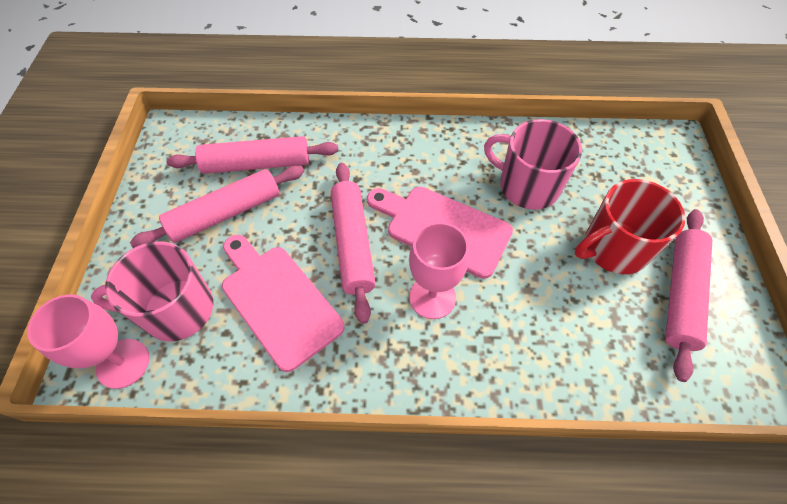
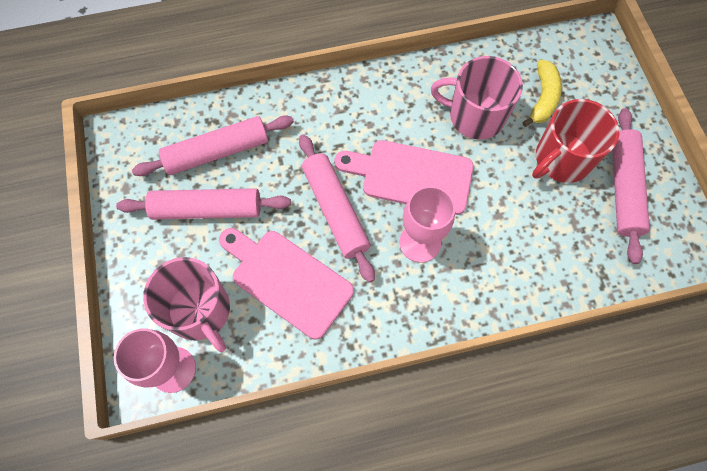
camera: 15 degrees left, 10 degrees up
pink mug [91,241,213,341] -> pink mug turned 105 degrees counterclockwise [143,257,230,352]
pink rolling pin [130,165,304,248] -> pink rolling pin turned 45 degrees clockwise [116,188,291,220]
none -> yellow banana [522,60,562,127]

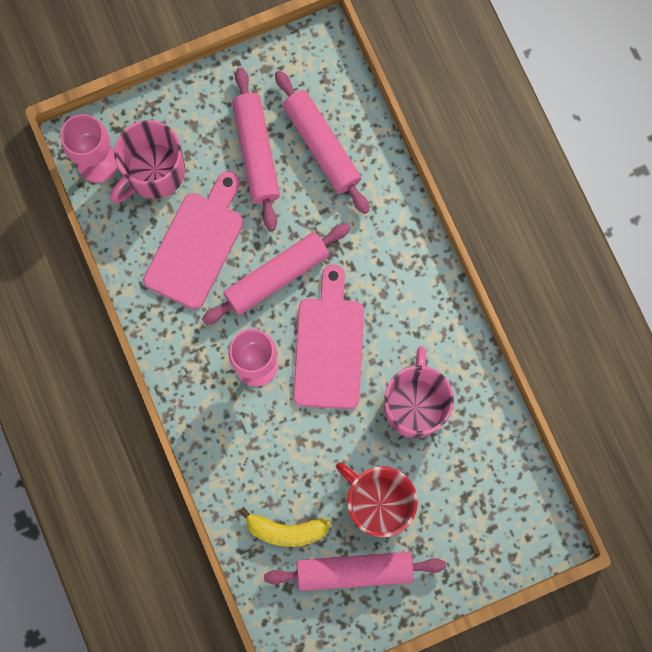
camera: 80 degrees right, 10 degrees up
yellow banana [522,60,562,127] -> yellow banana moved to [239,507,330,547]

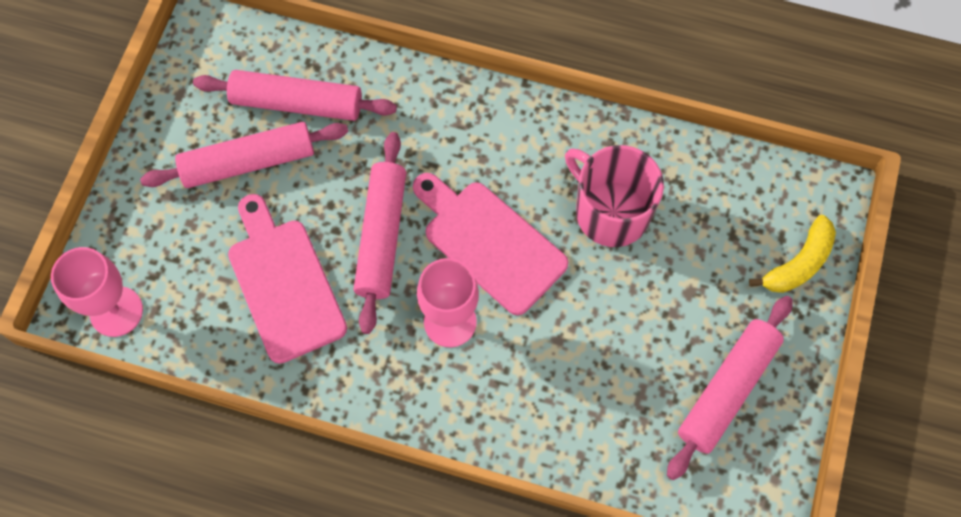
camera: 50 degrees left, 10 degrees down
pink mug [111,120,185,203] -> none
pink rolling pin [232,67,280,231] -> pink rolling pin turned 45 degrees counterclockwise [140,122,348,188]
yellow banana [239,507,330,547] -> yellow banana moved to [749,215,836,293]
red mug [336,462,418,537] -> none

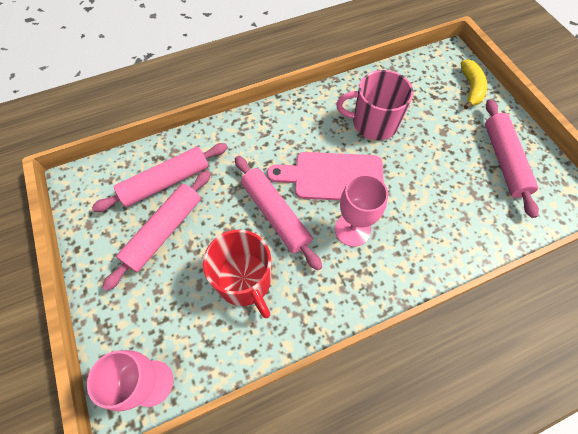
camera: 40 degrees left, 5 degrees down
pink cutting board [228,194,347,364] -> red mug [203,230,271,318]

